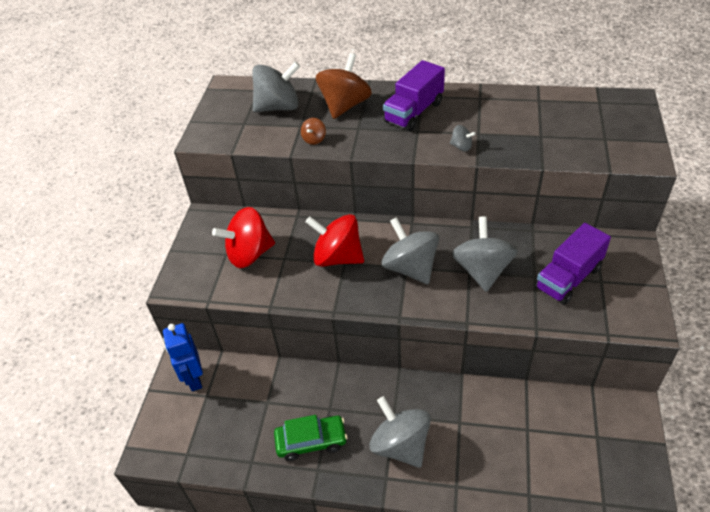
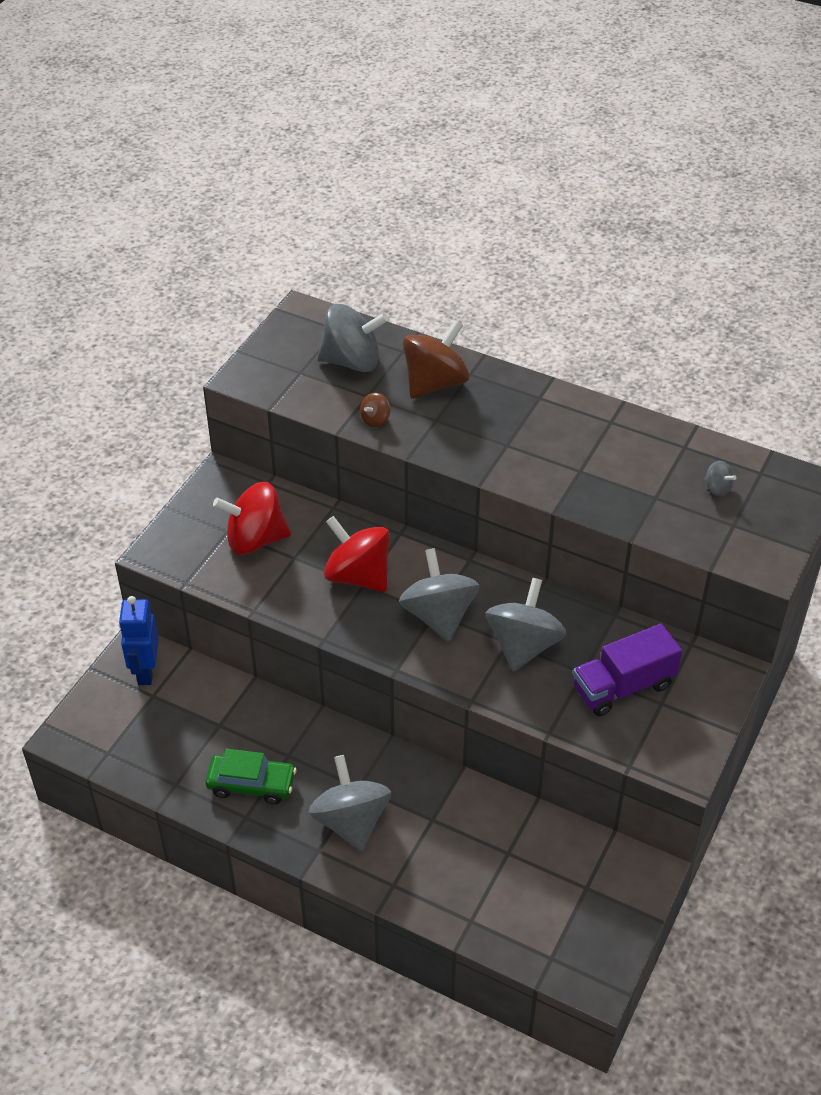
camera: 15 degrees right, 0 degrees up
purple truck [383,60,445,131] -> none
grey spinning top [450,125,476,152] -> grey spinning top moved to [704,461,736,497]

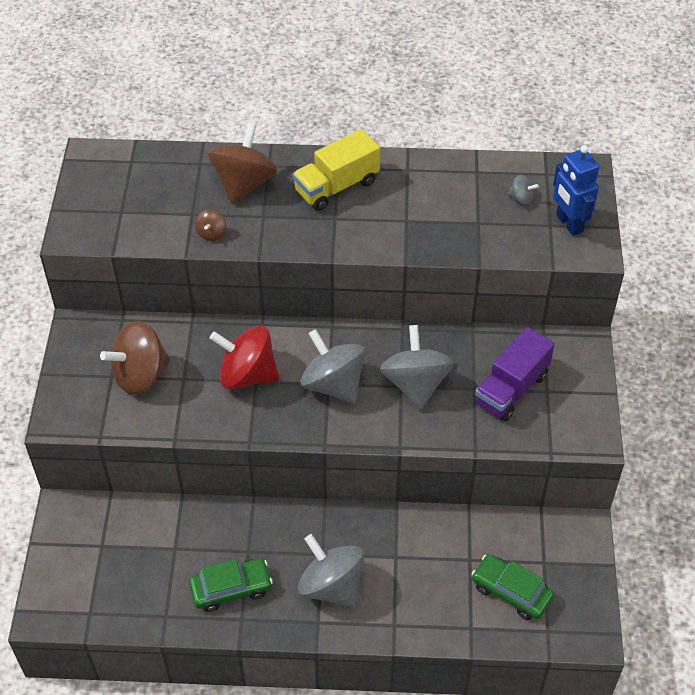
camera: 25 degrees left, 5 degrees up
blue robot [119,596,159,685] -> blue robot moved to [553,145,599,236]
red spinning top [213,482,291,555] -> brown spinning top [100,321,170,395]
grey spinning top [317,304,388,372] -> none
none -> yellow truck [293,129,380,211]
none -> green car [472,554,554,620]

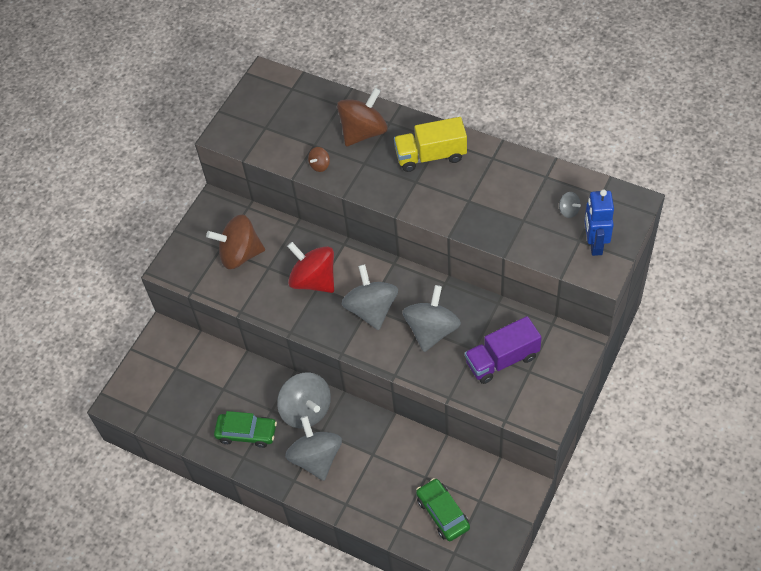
camera: 30 degrees right, 5 degrees up
none -> grey spinning top [277,372,331,428]

